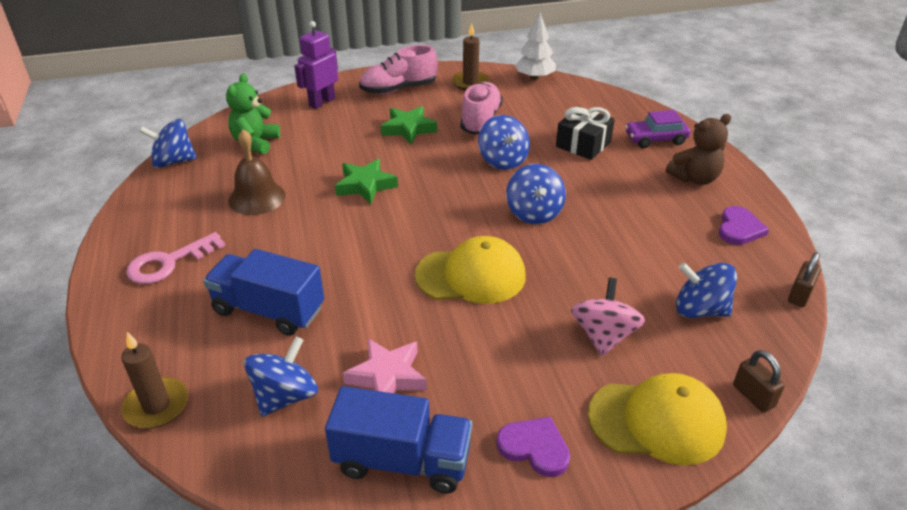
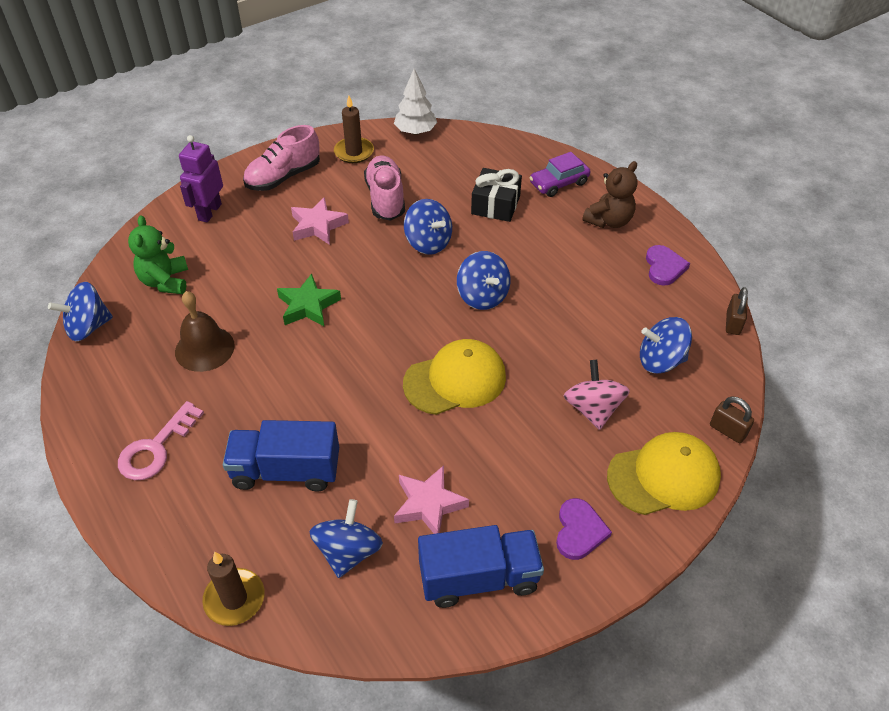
camera: 20 degrees left, 10 degrees up
green star [381,106,437,144] -> pink star [291,197,349,245]
purple heart [497,417,570,477] -> purple heart turned 90 degrees clockwise [556,498,612,560]

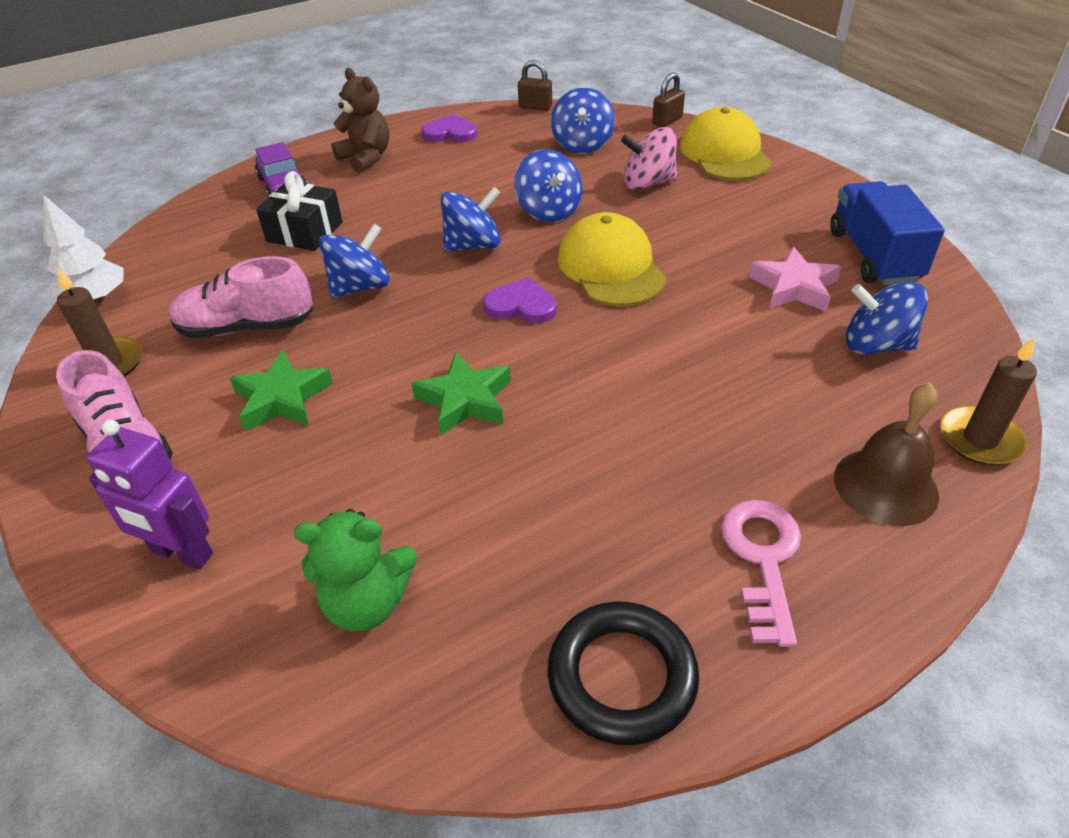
camera: 85 degrees left, 5 degrees down
blue spinning top [48,282,113,341] -> blue spinning top moved to [514,149,583,222]
pink key [118,401,204,480] -> pink key turned 120 degrees counterclockwise [721,500,801,647]
brown bell [175,291,235,372] -> brown bell moved to [834,383,939,526]
blue truck [223,420,339,492] -> none
pink star [291,197,349,245] -> green star [229,350,333,431]
purple heart [556,498,612,560] -> purple heart moved to [483,277,556,323]
none -> black ring [547,601,699,745]

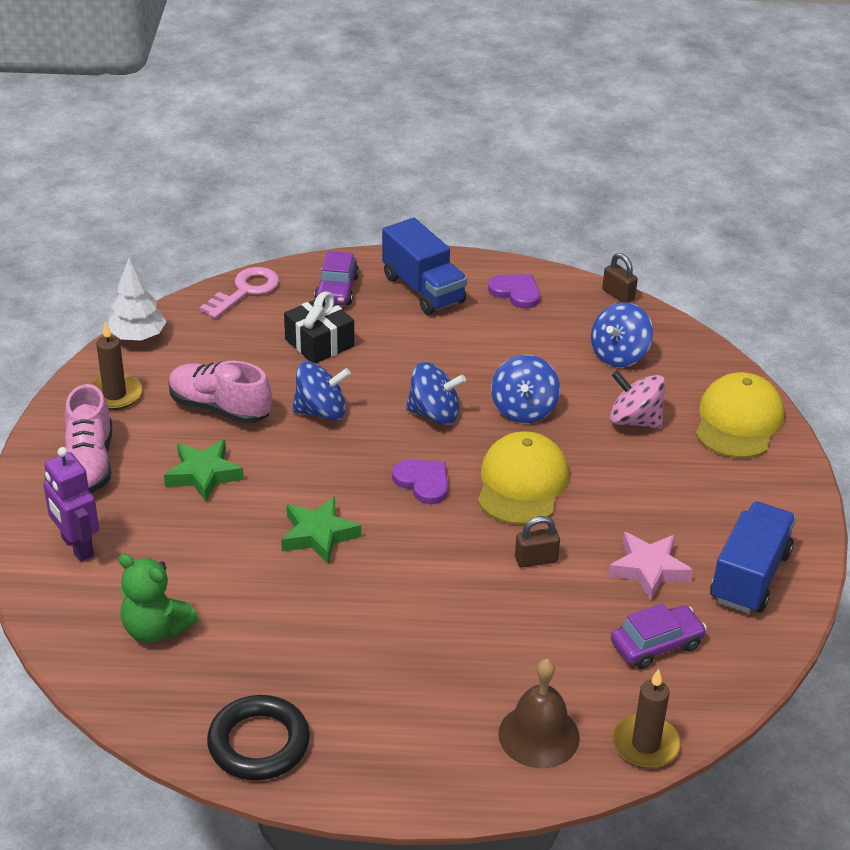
camera: 30 degrees right, 5 degrees down
brown teddy bear [331,68,389,173] -> blue truck [382,218,467,315]
brown padlock [652,73,685,127] -> brown padlock moved to [515,516,560,568]
pink key [721,500,801,647] -> pink key moved to [200,267,279,319]
blue spinning top [846,282,928,355] -> purple car [611,603,707,669]

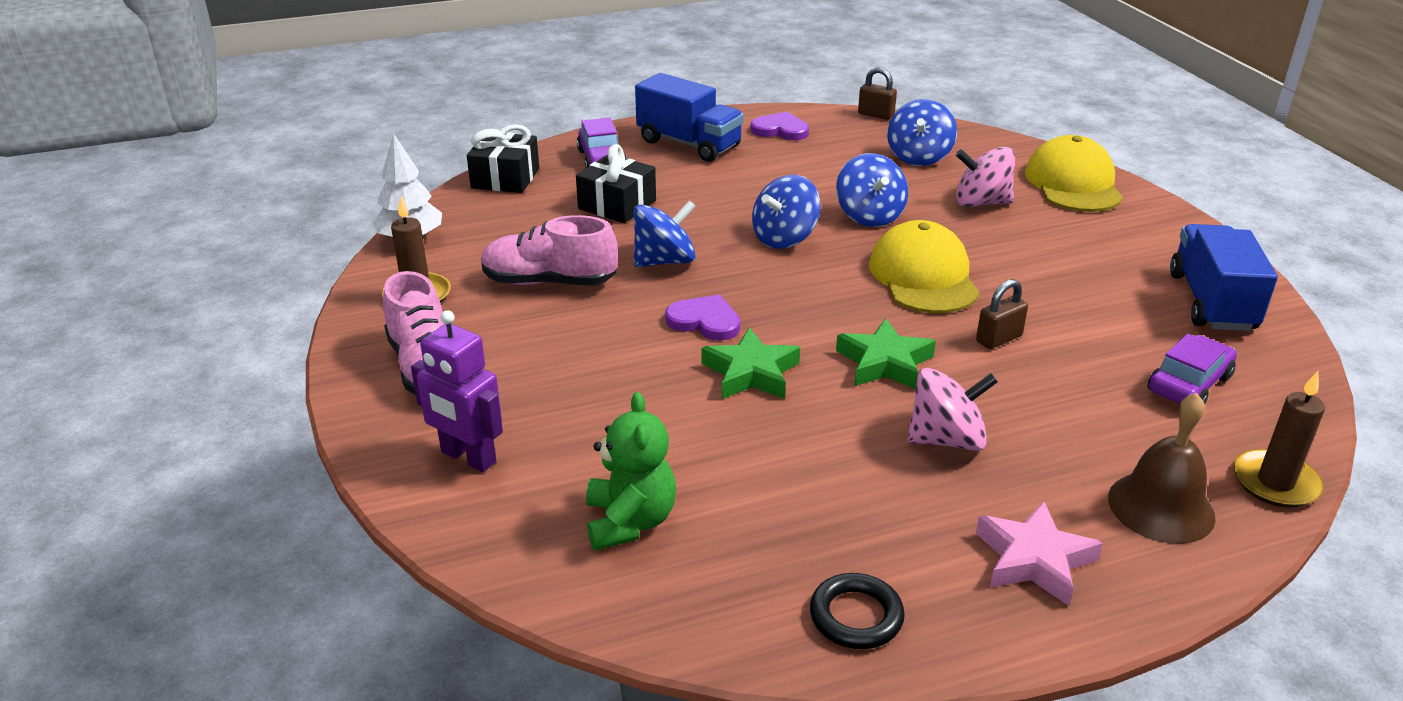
camera: 20 degrees left, 5 degrees down
green teddy bear [118,553,198,643] -> green teddy bear turned 105 degrees counterclockwise [586,392,676,551]
green star [164,439,244,502] -> green star moved to [836,318,936,390]
pink key [200,267,279,319] -> black gift [467,124,539,193]
black ring [207,695,310,780] -> black ring [810,573,905,649], size x0.66
purple heart [392,460,448,504] -> purple heart moved to [665,295,740,341]
blue spinning top [406,362,466,425] -> blue spinning top turned 150 degrees clockwise [752,175,820,249]
pink star [608,532,693,601] -> pink star moved to [976,501,1103,606]
none -> pink spinning top [907,368,998,451]

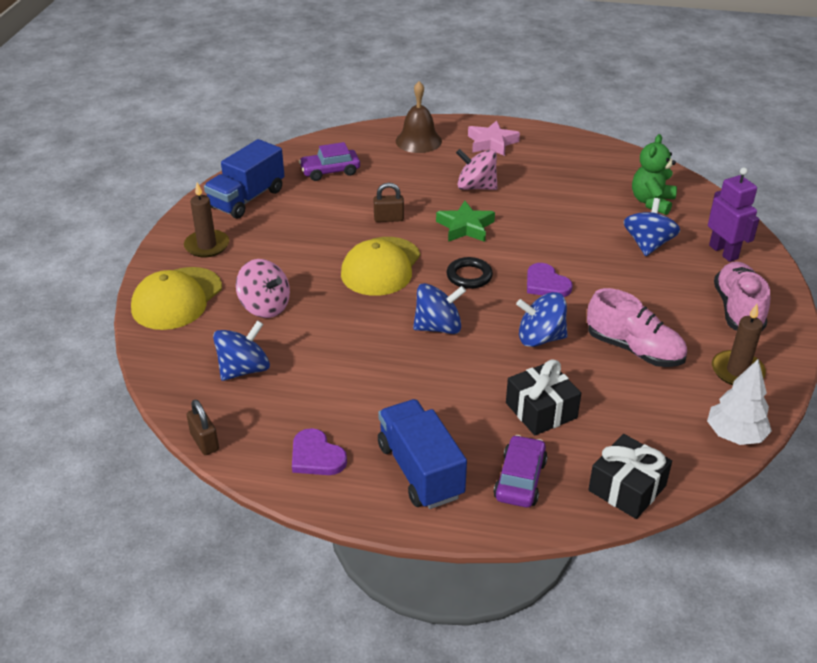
camera: 150 degrees left, 5 degrees up
green star [701,327,800,399] -> none
black ring [810,573,905,649] -> black ring moved to [447,257,493,289]
blue spinning top [836,153,908,227] -> blue spinning top moved to [624,198,680,256]
brown candle [1233,371,1325,508] -> brown candle moved to [184,182,229,257]

